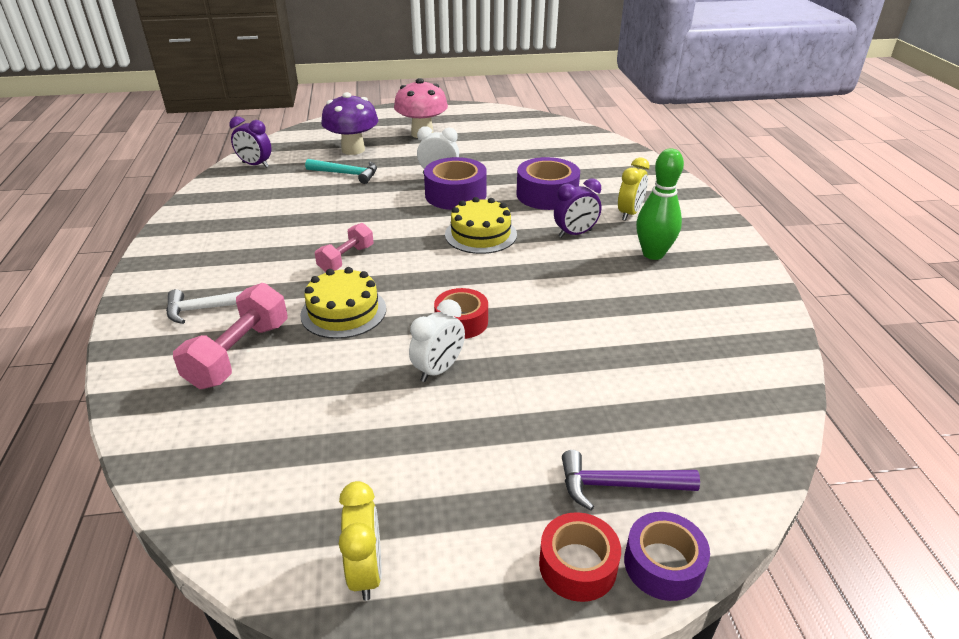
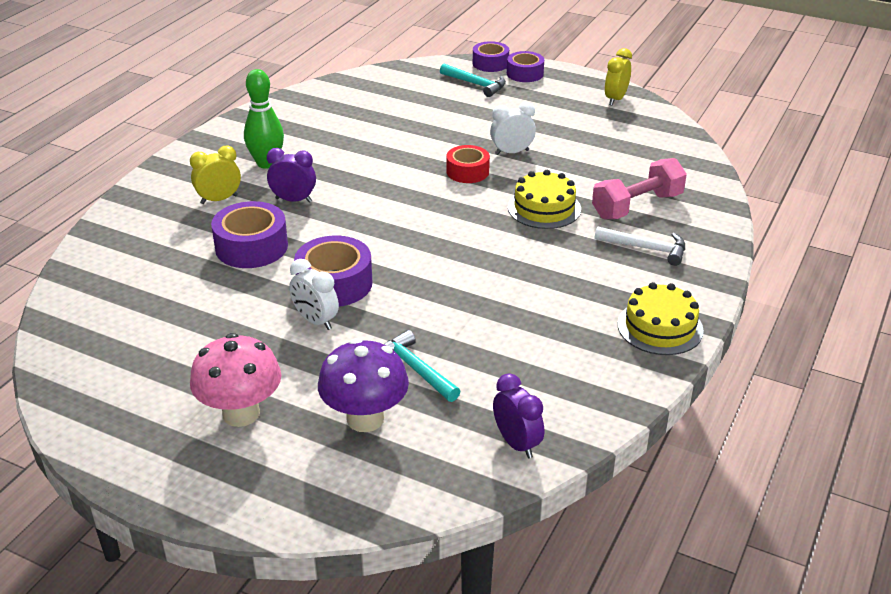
camera: 145 degrees left, 0 degrees up
pink dumbbell [315,223,373,272] -> none
yellow cake [445,197,517,254] -> yellow cake moved to [617,282,704,355]
red tape [539,512,621,602] -> purple tape [507,51,544,82]
purple hammer [562,450,700,511] -> turquoise hammer [440,64,506,97]

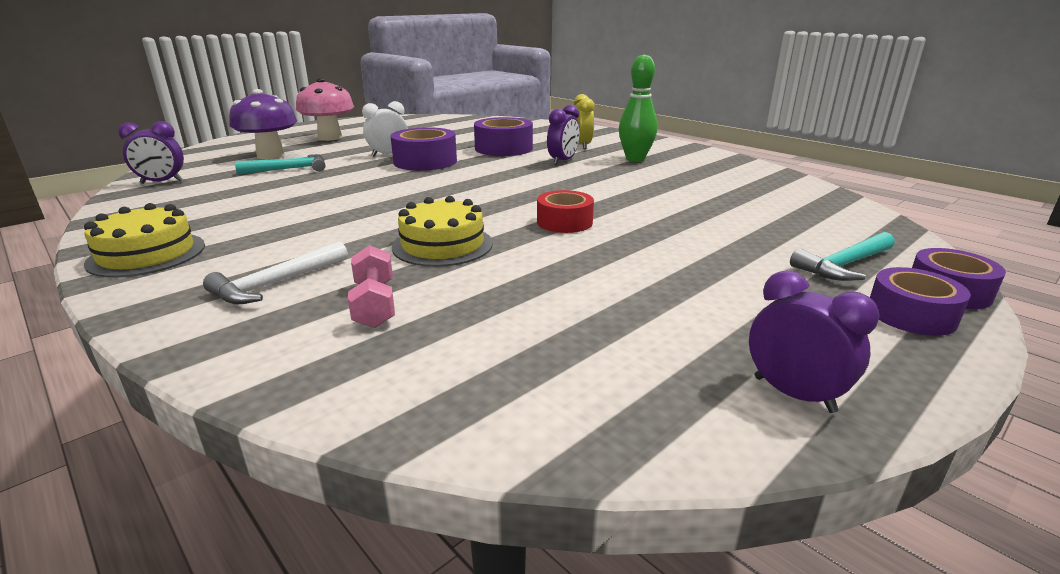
camera: 110 degrees right, 10 degrees down
white clock [490,102,536,155] -> none
pink dumbbell [592,158,687,219] -> pink dumbbell [348,245,395,328], size x0.64
yellow clock [605,48,632,105] -> purple clock [749,270,880,413]

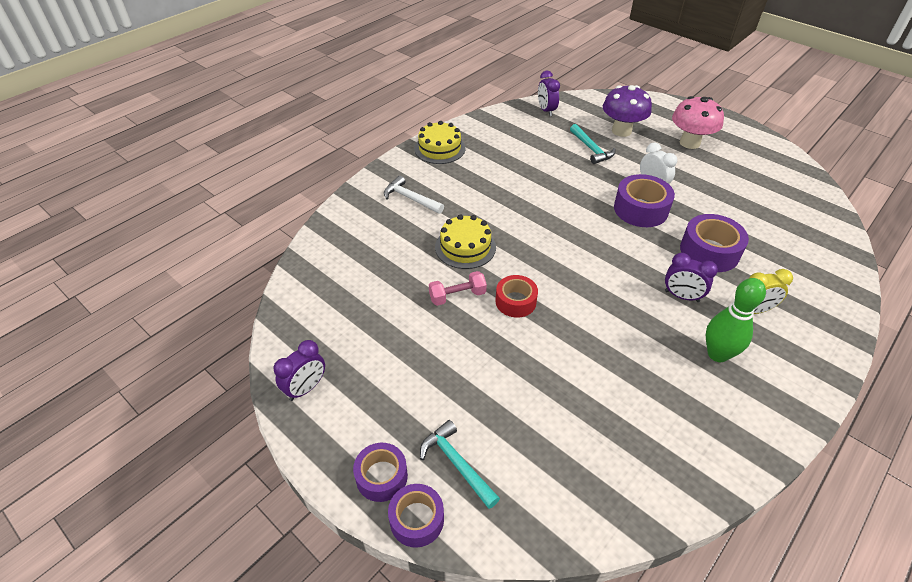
camera: 85 degrees right, 20 degrees up
pink dumbbell [348,245,395,328] -> pink dumbbell moved to [429,271,487,306]

